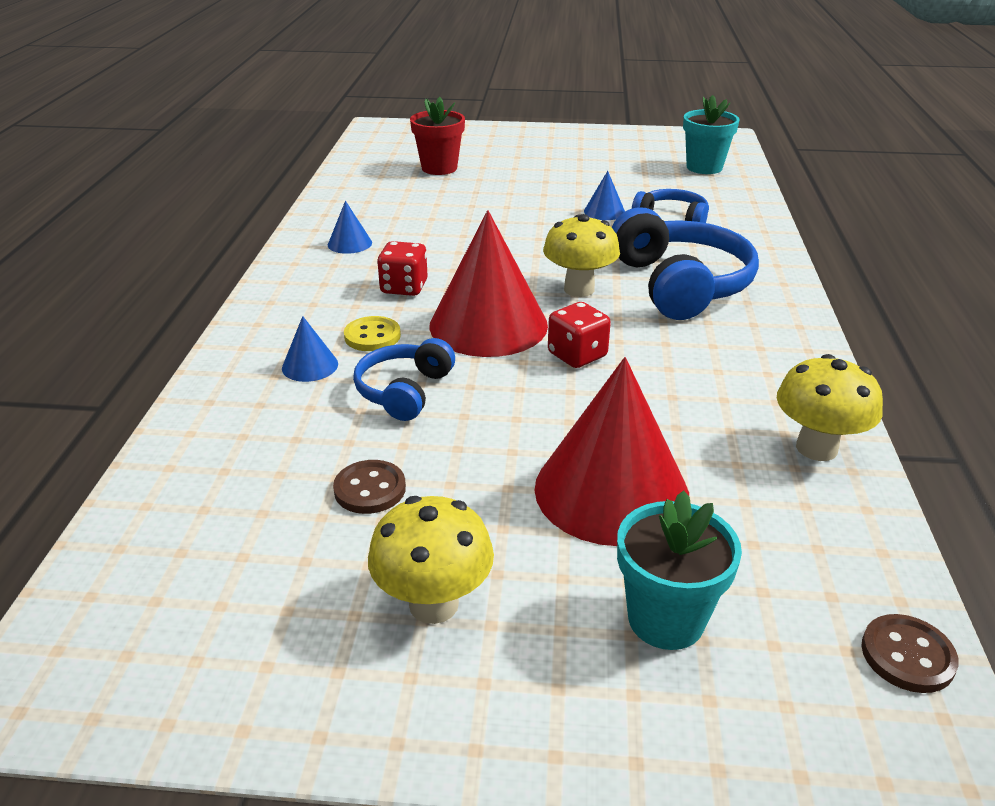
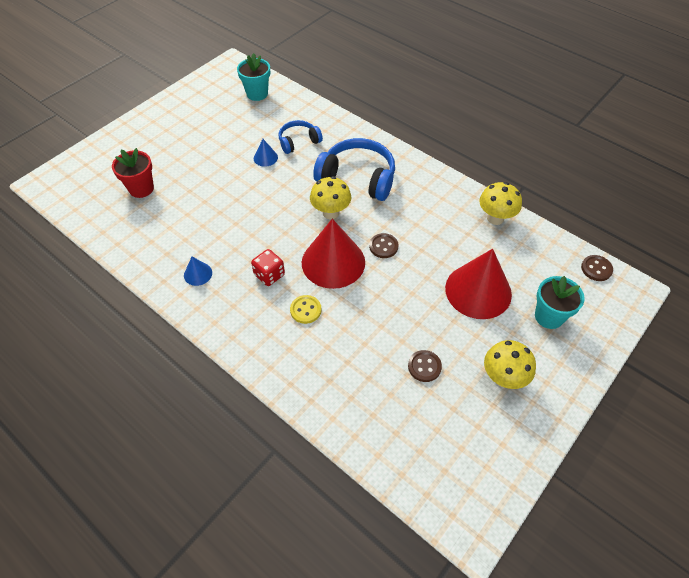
camera: 55 degrees left, 20 degrees up
blue cone [282,316,338,382] -> none
blue headphones [353,338,455,421] -> none
red dice [548,302,611,368] -> brown button [369,233,398,258]

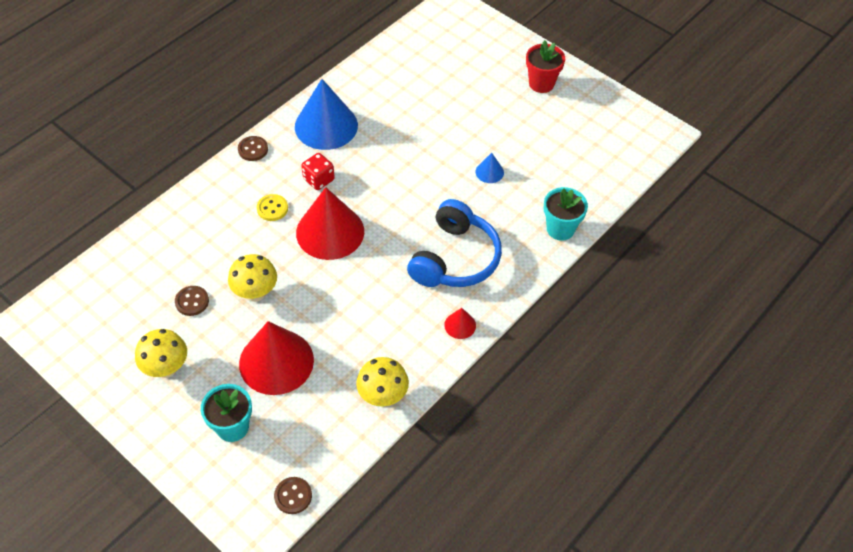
camera: 90 degrees right, 0 degrees up
red flower pot [112,148,154,198] -> red flower pot moved to [526,40,565,93]
blue cone [184,257,212,286] -> blue cone [295,79,358,150], size x2.28
turquoise flower pot [237,53,270,101] -> turquoise flower pot moved to [544,187,588,240]
blue headphones [279,120,323,154] -> none
yellow mushroom [310,176,351,219] -> yellow mushroom moved to [228,254,277,302]
brown button [369,233,398,258] -> brown button moved to [238,136,268,161]
none -> red cone [444,308,476,339]

